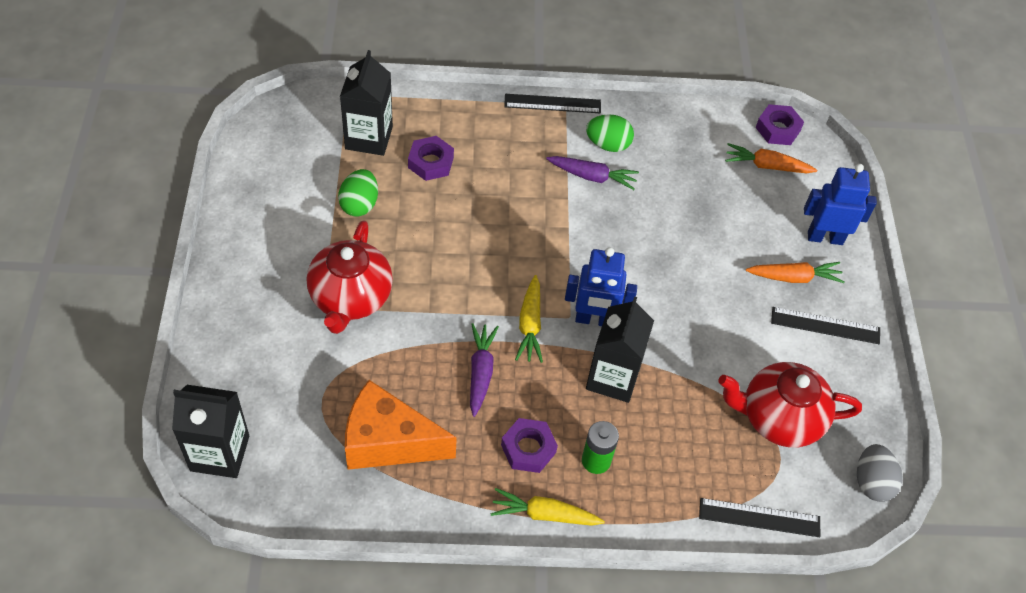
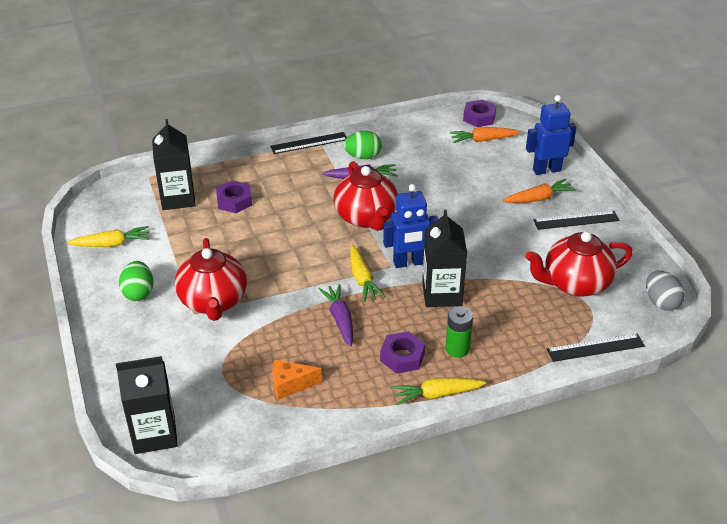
camera: 15 degrees left, 15 degrees down
green egg [338,169,378,217] -> green egg moved to [119,261,153,301]
orange cheese [345,380,457,470] -> orange cheese [272,360,322,400], size x0.53
none -> yellow carrot [67,226,150,247]
none -> red teapot [333,161,398,231]

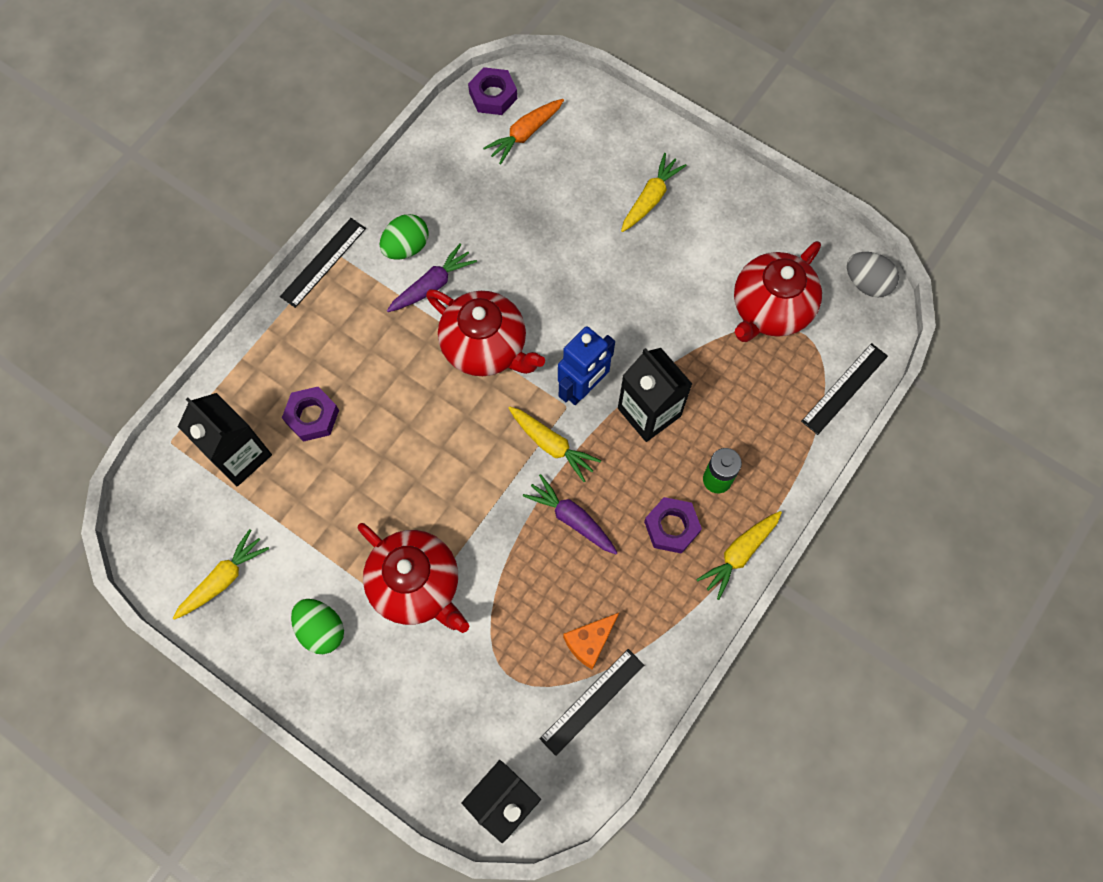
camera: 35 degrees left, 30 degrees up
orange carrot [503,179,576,203] -> yellow carrot [621,153,687,232]
blue robot [526,95,576,175] -> none
black ruler [534,211,619,230] -> black ruler moved to [540,649,644,756]

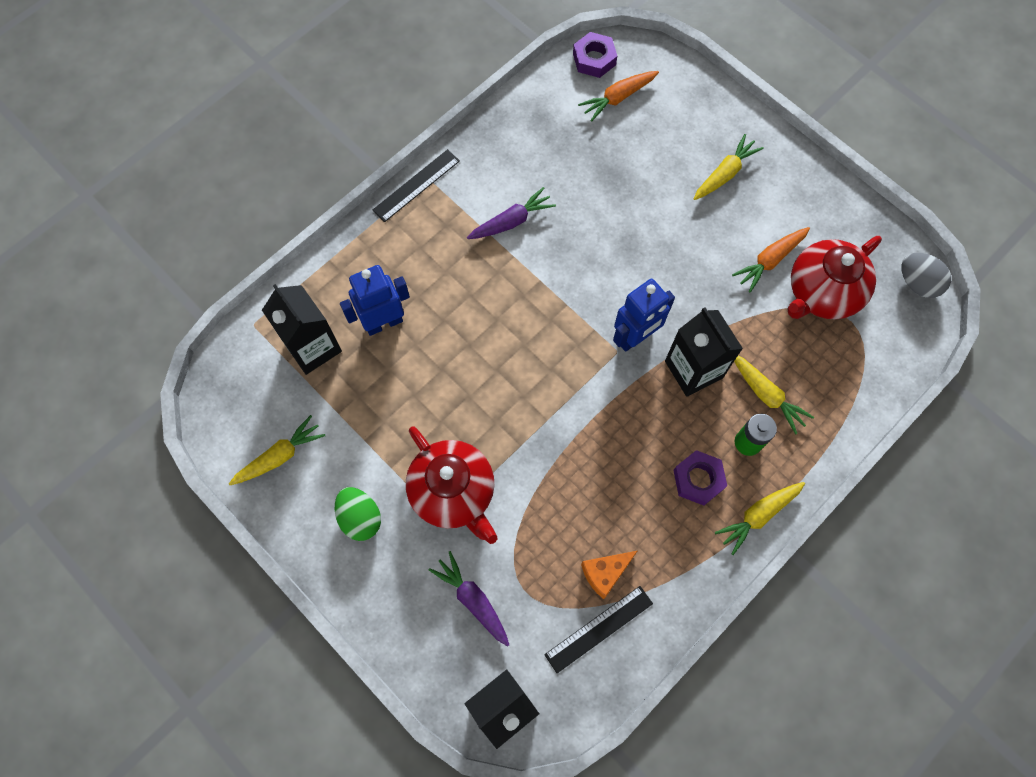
camera: 10 degrees right, 0 degrees up
purple nut [282,387,339,442] -> blue robot [340,265,410,336]
green egg [380,214,429,260] -> none
red teapot [426,289,545,376] -> none
yellow carrot [509,407,601,482] -> yellow carrot moved to [734,356,814,435]
purple carrot [523,474,618,554] -> purple carrot moved to [429,551,509,646]
black ruler [801,343,888,435] -> none
none -> orange carrot [732,227,810,293]

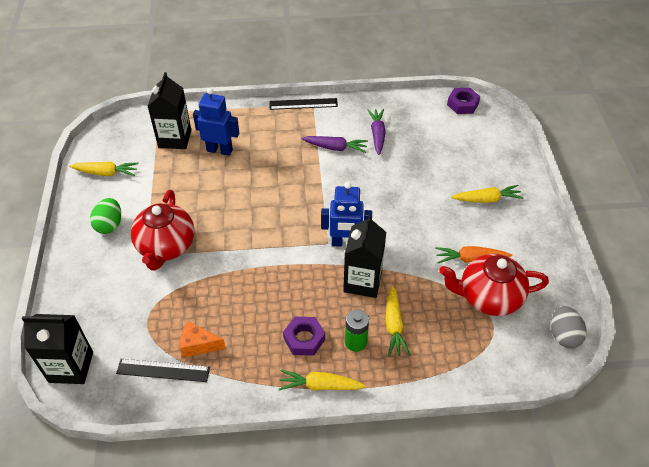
camera: 40 degrees right, 20 degrees down
purple carrot [429,551,509,646] -> purple carrot moved to [367,109,385,155]
orange carrot [578,71,659,122] -> none

